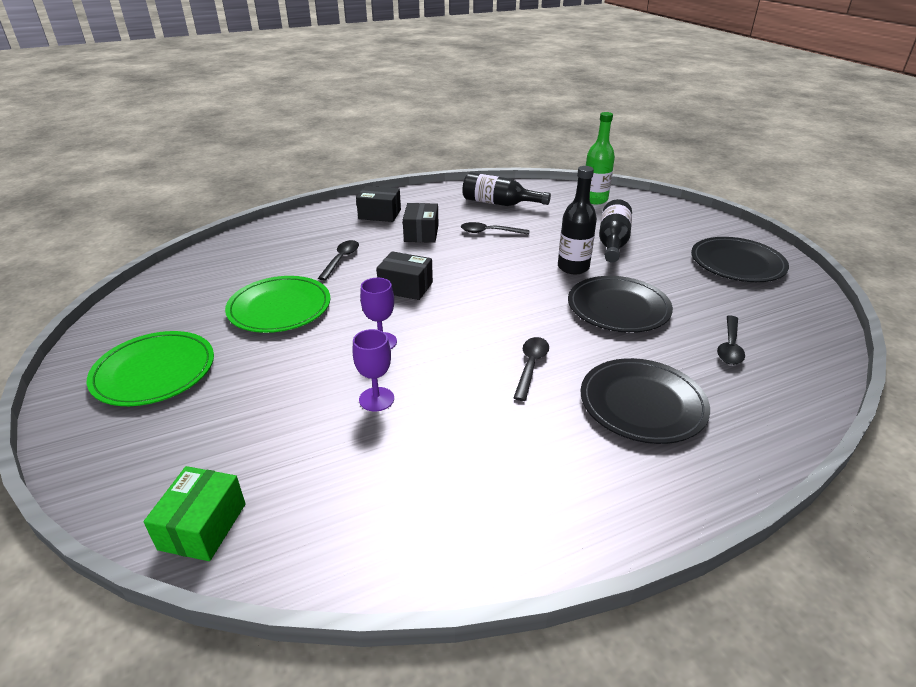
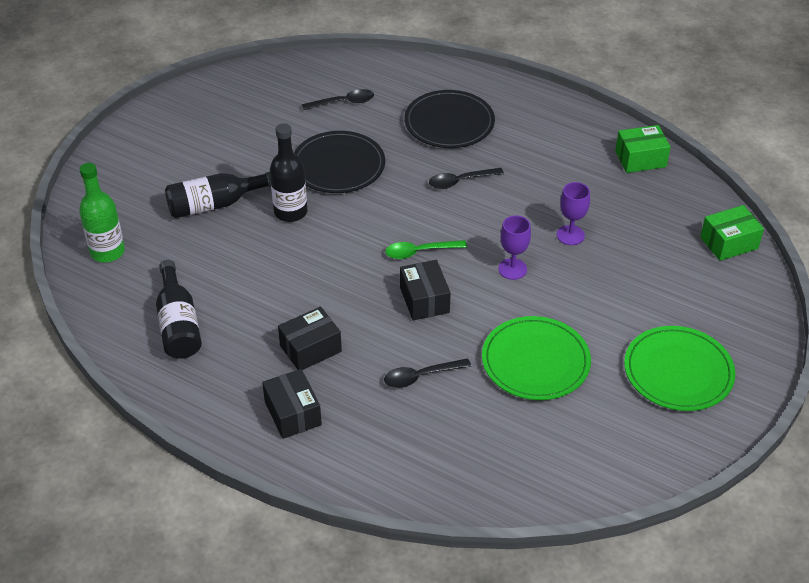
camera: 125 degrees left, 10 degrees up
black spoon [461,222,529,235] -> none
black plate [691,237,789,282] -> none
none -> green spoon [385,240,467,259]
none -> green box [615,125,671,173]

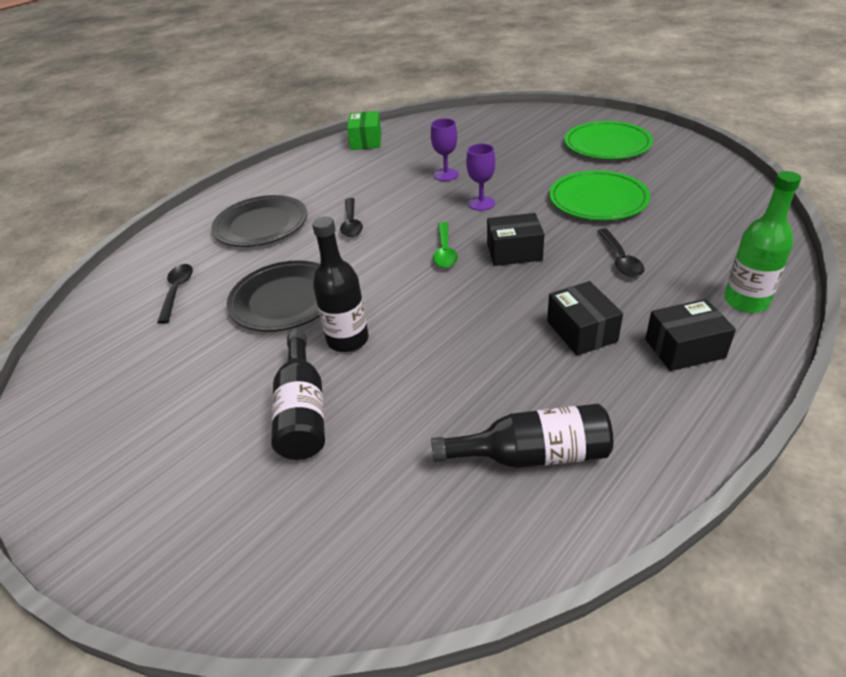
camera: 75 degrees left, 5 degrees down
green bottle [79,163,125,262] -> green bottle moved to [724,171,801,313]
green box [700,205,764,261] -> none

